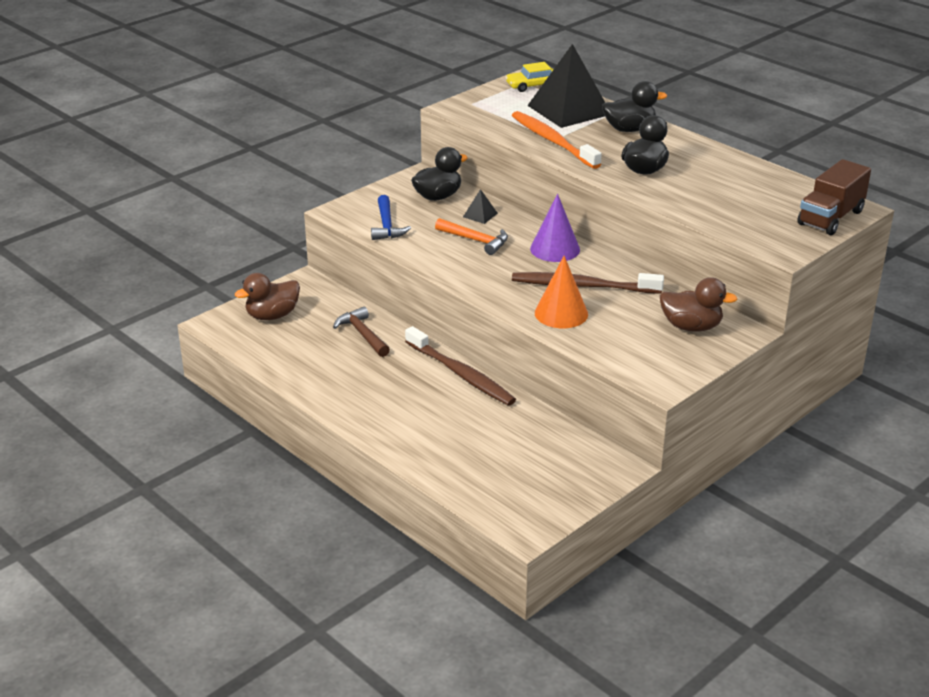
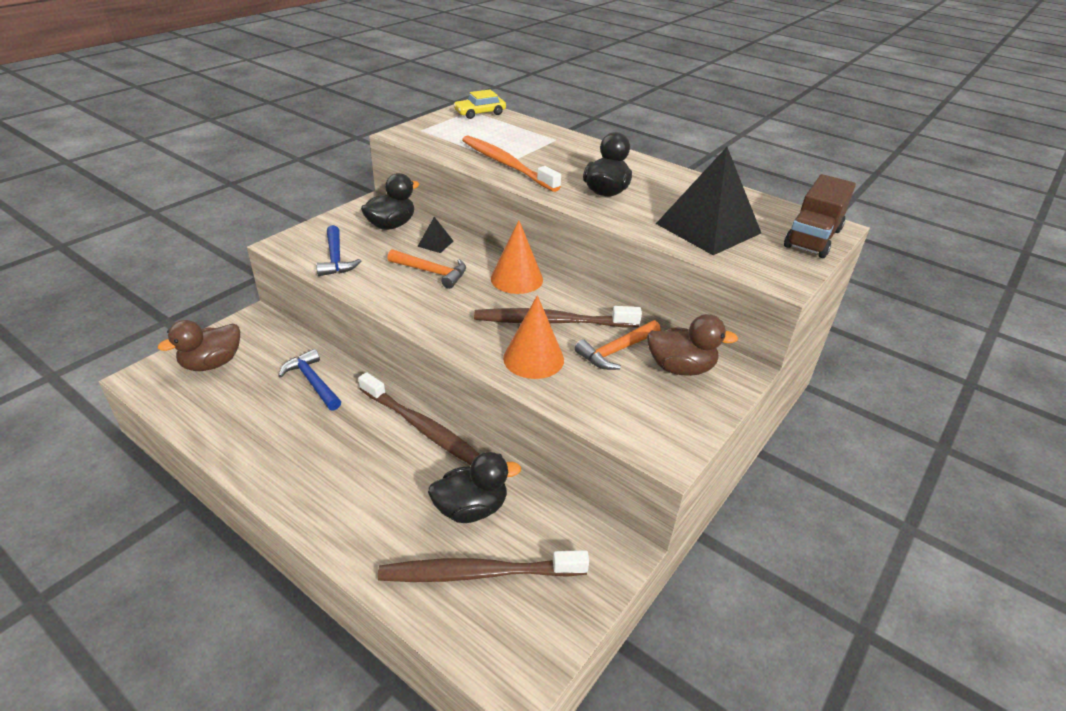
camera: 10 degrees left, 5 degrees up
brown hammer [333,307,390,357] -> blue hammer [278,349,341,411]
black pyramid [527,44,605,128] -> black pyramid moved to [656,147,761,255]
purple cone [530,194,580,262] -> orange cone [491,220,543,294]
black duck [602,81,667,132] -> black duck moved to [428,452,521,523]
none -> brown toothbrush [378,550,589,582]
none -> orange hammer [574,320,661,370]

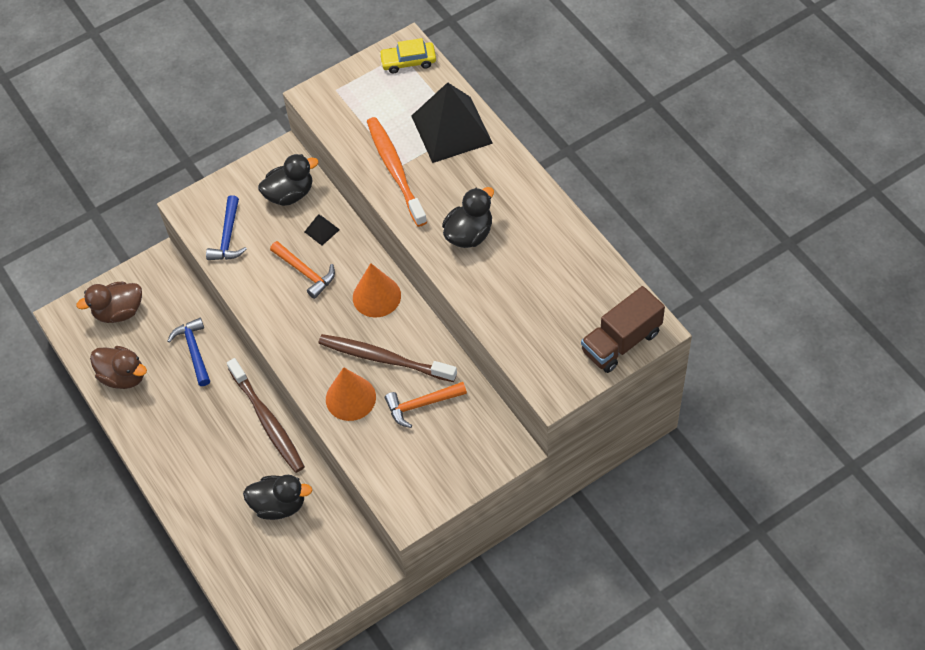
camera: 25 degrees right, 20 degrees up
brown toothbrush [378,550,589,582] -> none
brown duck [647,314,738,376] -> brown duck moved to [90,346,147,389]
black pyramid [656,147,761,255] -> black pyramid moved to [411,82,493,163]

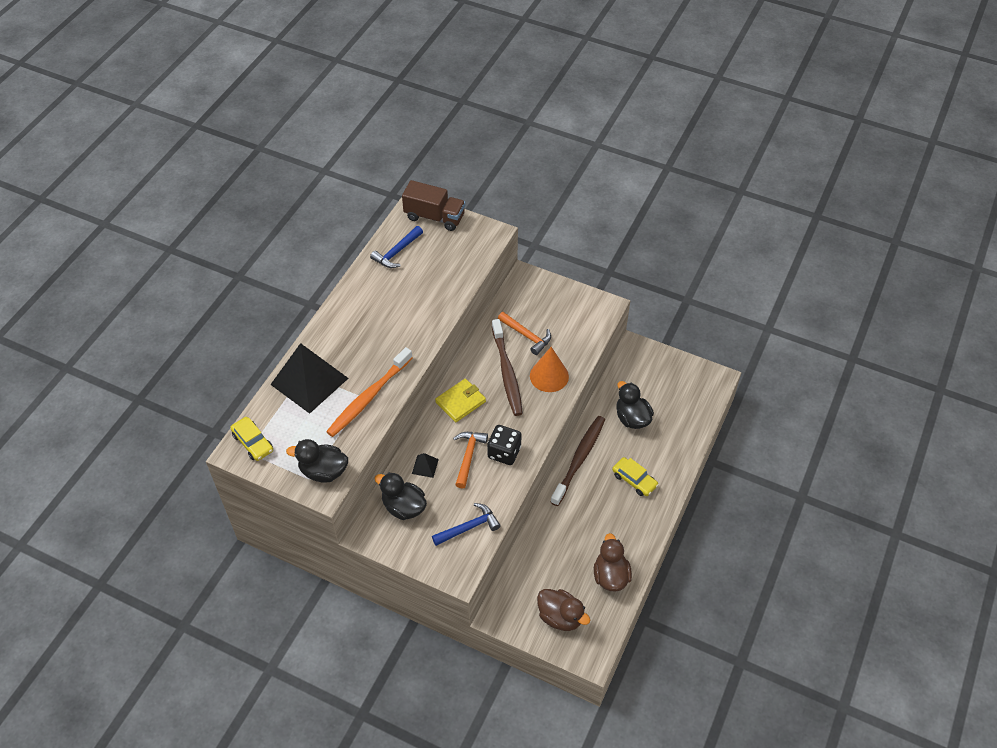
camera: 125 degrees left, 5 degrees down
blue hammer [168,318,210,386] -> blue hammer moved to [370,226,423,268]
orange cone [353,263,401,318] -> yellow wallet [435,378,486,422]
black duck [442,187,494,248] -> black duck moved to [286,439,348,483]
none -> black dice [487,425,522,465]
none -> yellow car [612,457,658,496]

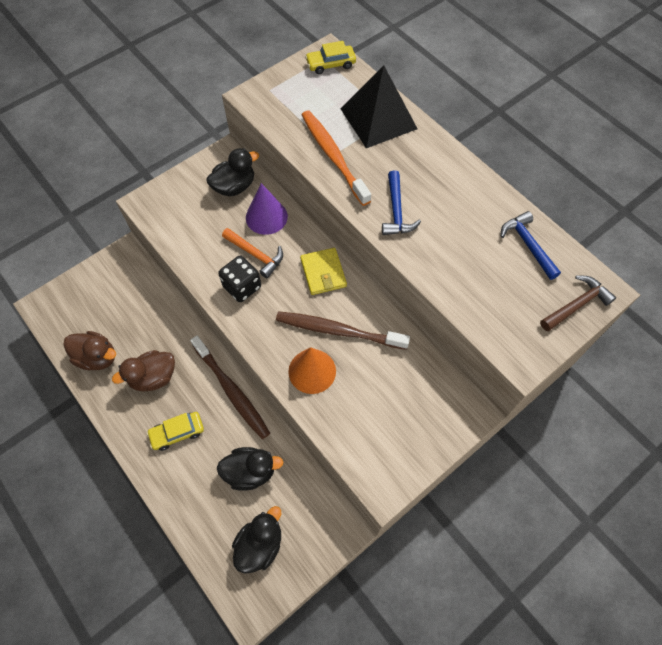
camera: 115 degrees right, 10 degrees up
black duck [286,439,348,483] -> black duck moved to [232,506,281,574]
brown truck [402,180,465,231] -> brown hammer [540,276,616,331]
black pyramid [412,453,439,478] -> purple cone [246,183,288,235]
blue hammer [432,503,501,546] -> blue hammer moved to [382,170,421,235]
orange hammer [498,312,551,355] -> none
brown duck [537,589,590,631] -> brown duck moved to [112,350,175,392]

